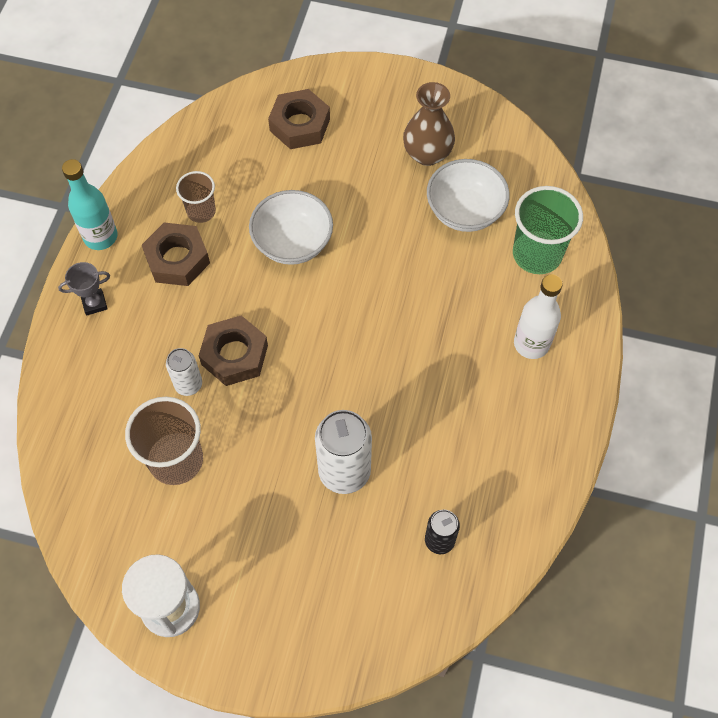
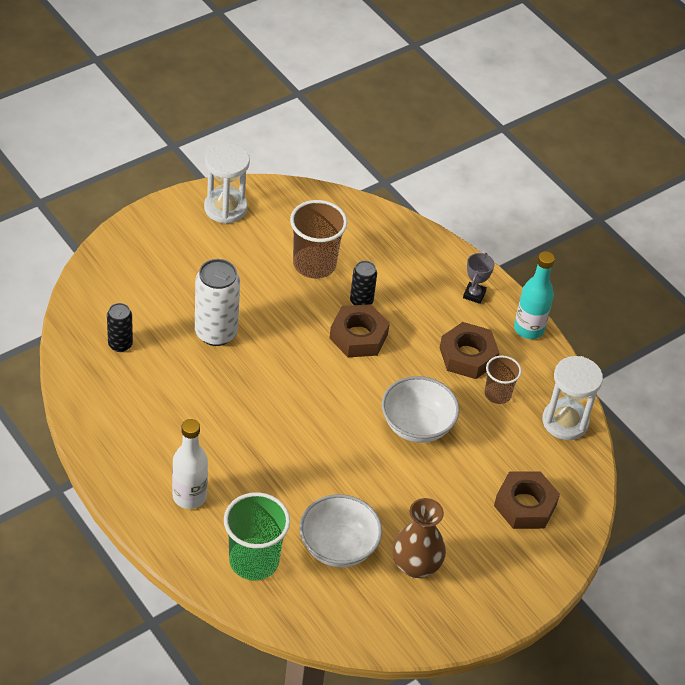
camera: 125 degrees right, 15 degrees down
white can [166,348,202,396] -> black can [350,261,377,305]
none -> white hourglass [542,356,603,440]

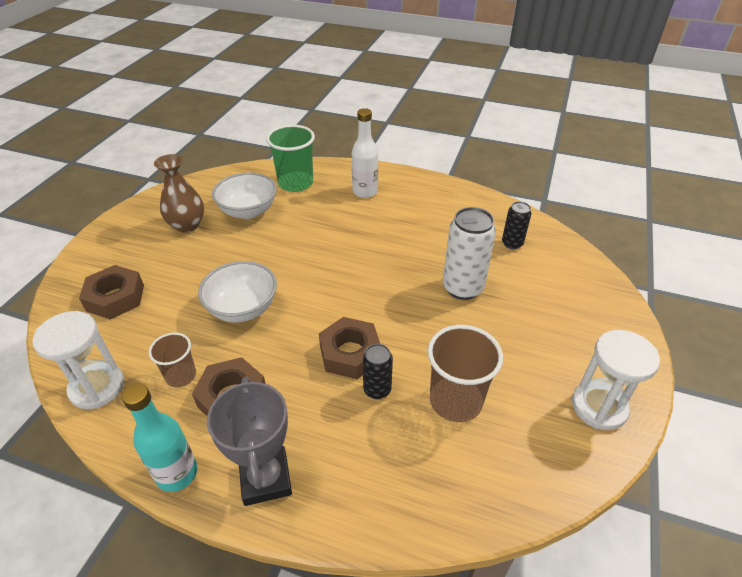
camera: 150 degrees right, 5 degrees down
grey trophy [463,253,495,304] -> grey trophy [207,377,292,506], size x1.85

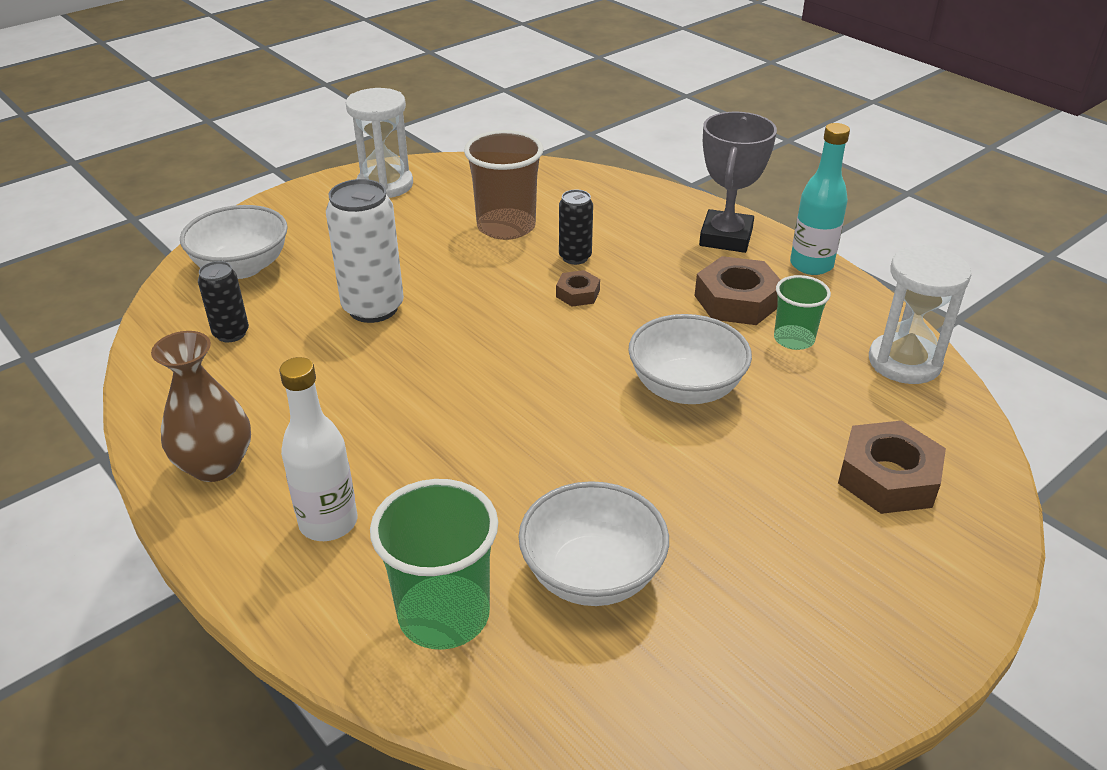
camera: 150 degrees left, 5 degrees down
brown cup [149,332,196,387] -> green cup [774,275,831,350]
brown vase [154,154,204,233] -> brown vase moved to [151,331,251,482]
brown nut [319,317,380,379] -> brown nut [556,270,600,307], size x0.53
none -> white bowl [180,205,288,279]

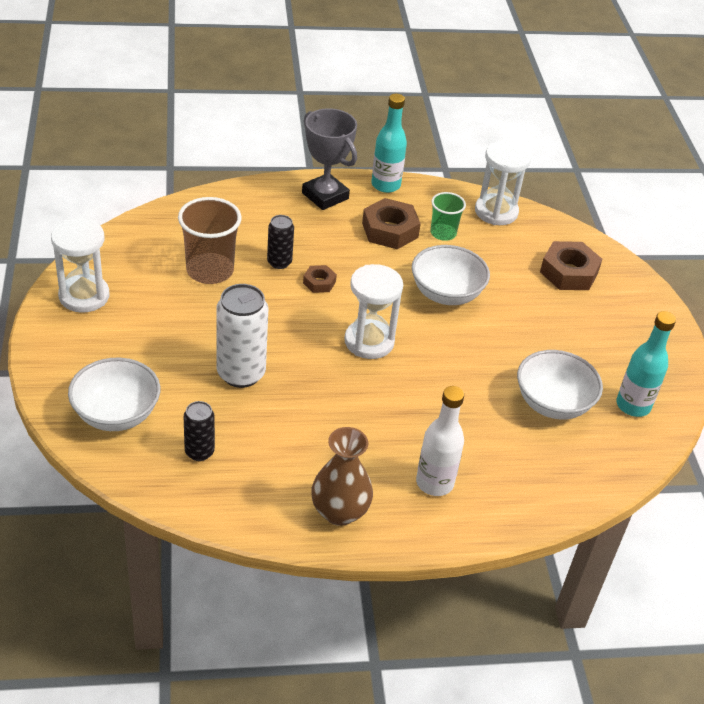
camera: 60 degrees left, 5 degrees up
green cup [370,479,498,650] -> none
none -> white hourglass [344,264,403,359]
none -> turquoise bottle [616,311,676,417]

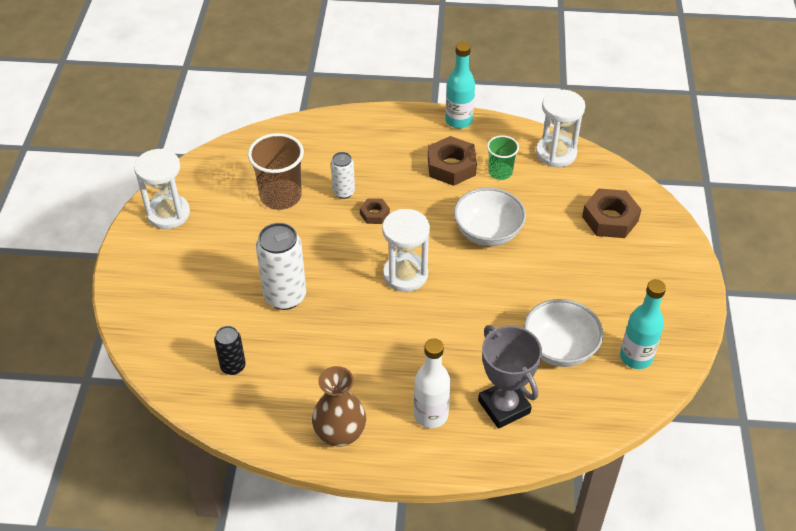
camera: 15 degrees right, 5 degrees up
white bowl [68,358,160,431] -> none
black can [267,215,294,269] -> white can [331,152,355,199]
grey trophy [302,108,357,210] -> grey trophy moved to [478,325,542,429]

